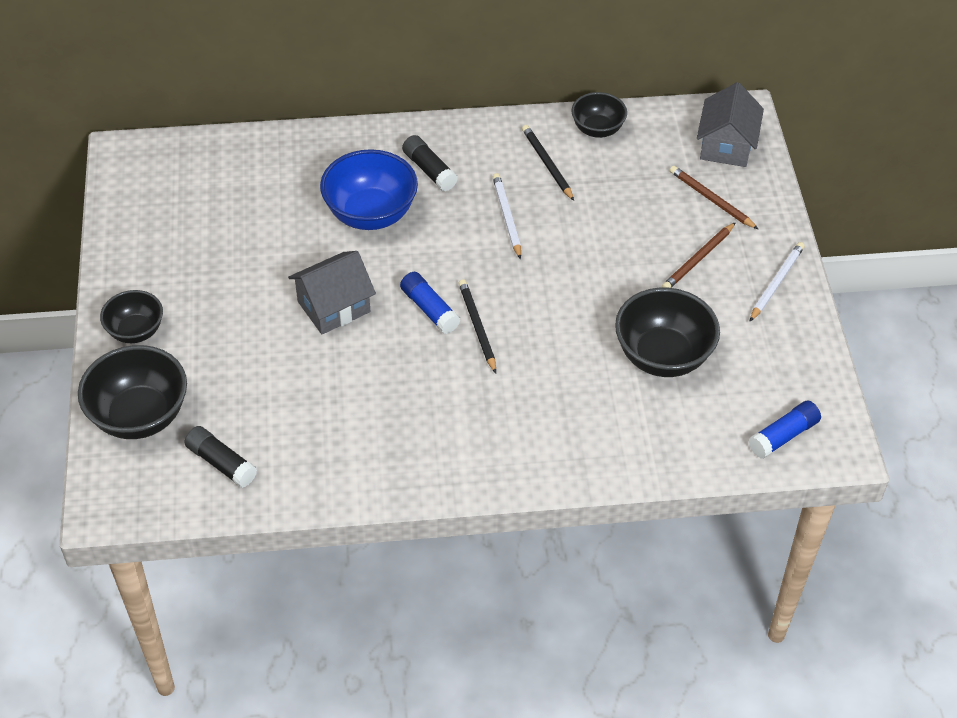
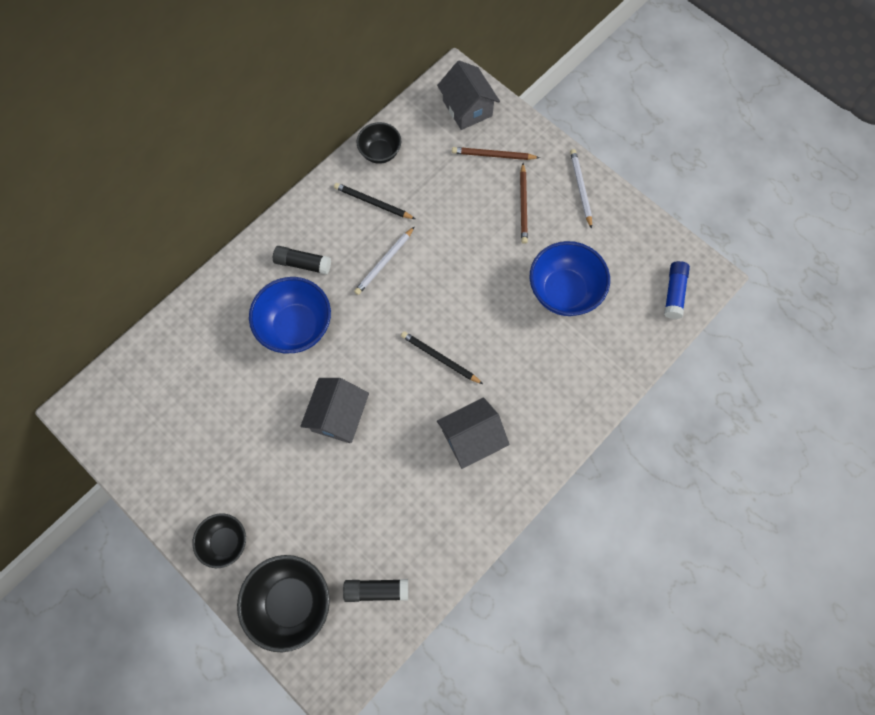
camera: 40 degrees left, 20 degrees up
blue glue stick [400,272,460,334] -> none
white pencil [493,173,521,259] -> white pencil turned 90 degrees counterclockwise [354,226,415,295]
black bowl [615,288,720,377] -> blue bowl [530,241,610,316]
none -> grey house [437,397,509,469]

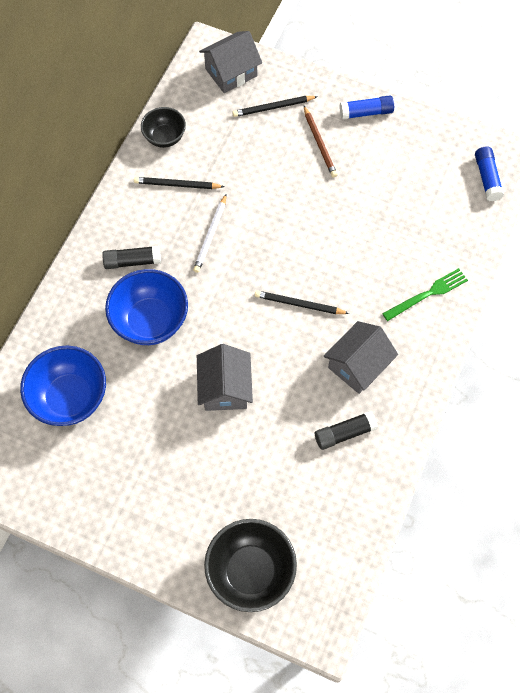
camera: 20 degrees left, 5 degrees down
black bowl [192,513,246,568] -> none
black glue stick [343,579,408,602] -> black glue stick moved to [315,411,378,450]
grey house [437,60,500,130] -> grey house turned 75 degrees counterclockwise [199,31,262,93]
brown pencil [452,147,540,160] -> black pencil [232,96,318,117]
blue bowl [530,241,610,316] -> blue bowl moved to [20,346,106,426]
white pencil [570,149,592,229] -> blue glue stick [340,95,394,120]
none -> green fork [382,268,468,321]

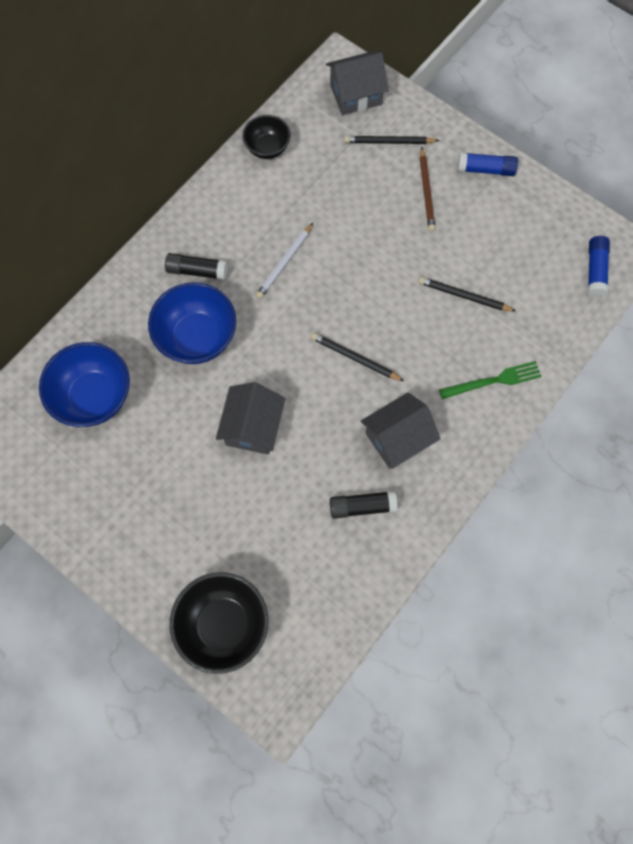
camera: 15 degrees right, 5 degrees up
black pencil [134,177,224,189] -> black pencil moved to [419,277,516,311]

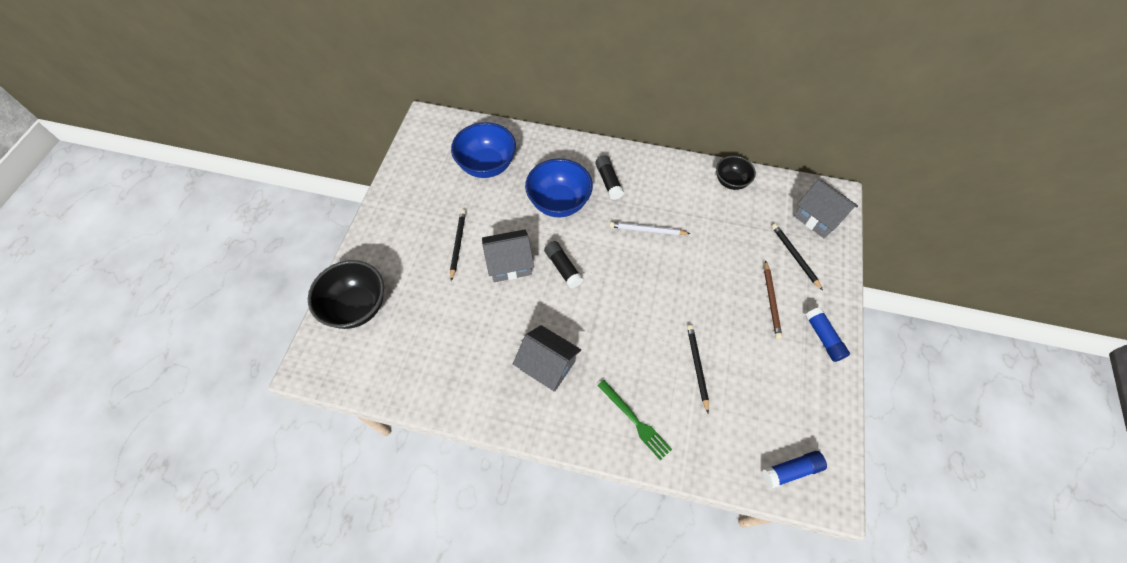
camera: 65 degrees right, 10 degrees down
black pencil [311,333,404,381] -> black pencil moved to [450,210,466,281]
black glue stick [330,491,398,519] -> black glue stick moved to [544,241,583,288]
brown pencil [420,147,435,232] -> brown pencil turned 60 degrees counterclockwise [764,260,782,339]

